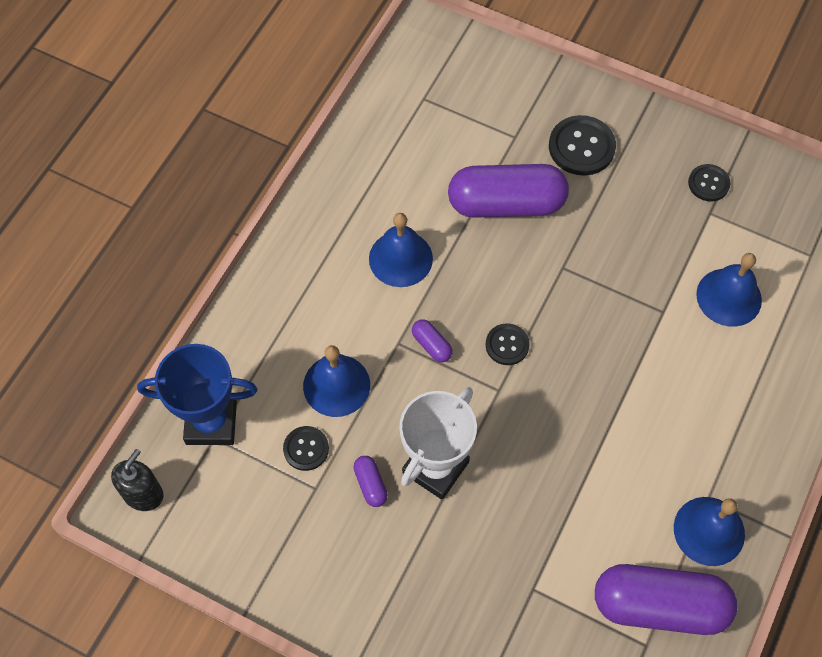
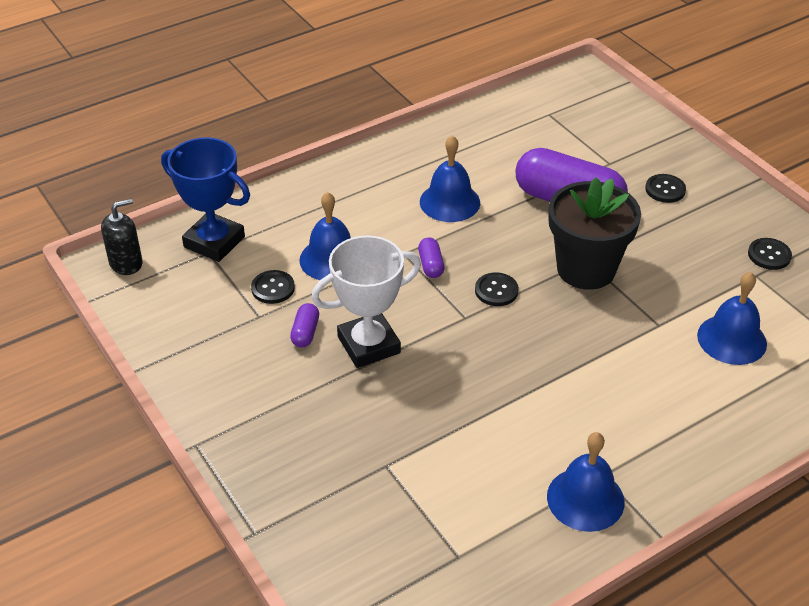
camera: 30 degrees right, 20 degrees down
black button [549,115,616,176] -> black button [645,174,686,203], size x0.61
purple capsule [595,564,738,635] -> none
none -> black flower pot [548,177,641,290]

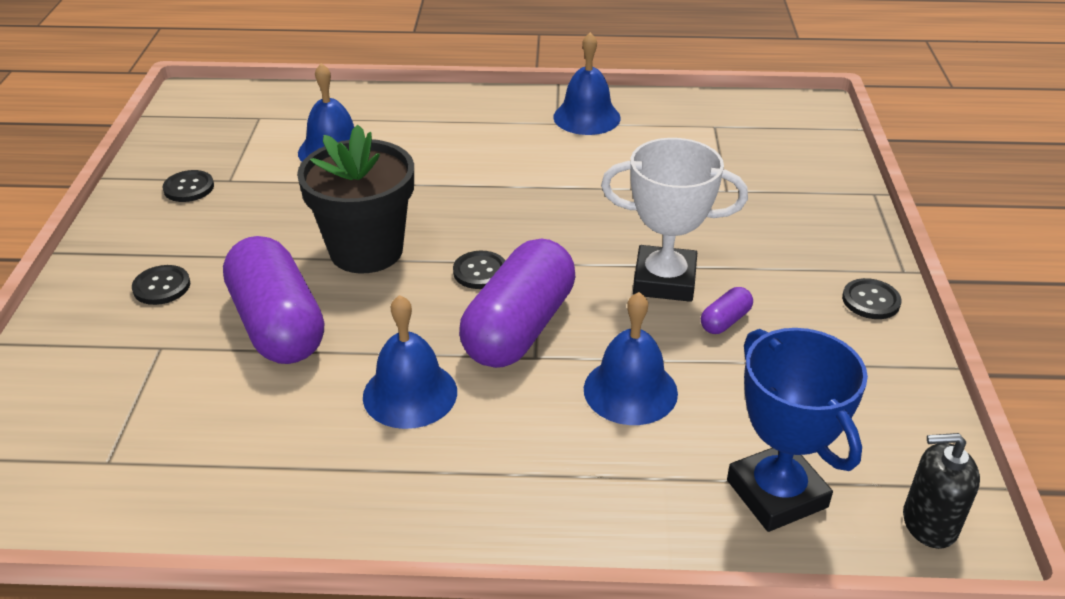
camera: 145 degrees left, 5 degrees down
black button [251,270,295,304] -> black button moved to [842,278,901,319]
purple capsule [418,237,445,278] -> purple capsule [459,239,575,368], size x2.44

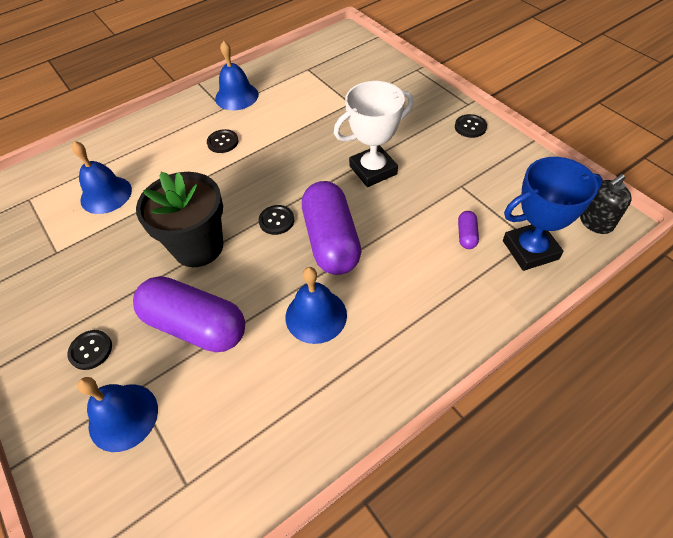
camera: 35 degrees left, 15 degrees up
black button [162,170,214,202] -> black button moved to [207,129,239,153]
blue bell [584,292,678,425] -> blue bell moved to [77,377,158,452]
purple capsule [701,287,753,334] -> purple capsule moved to [458,211,479,249]
blue trophy [727,328,868,532] -> blue trophy turned 45 degrees counterclockwise [503,157,603,271]

